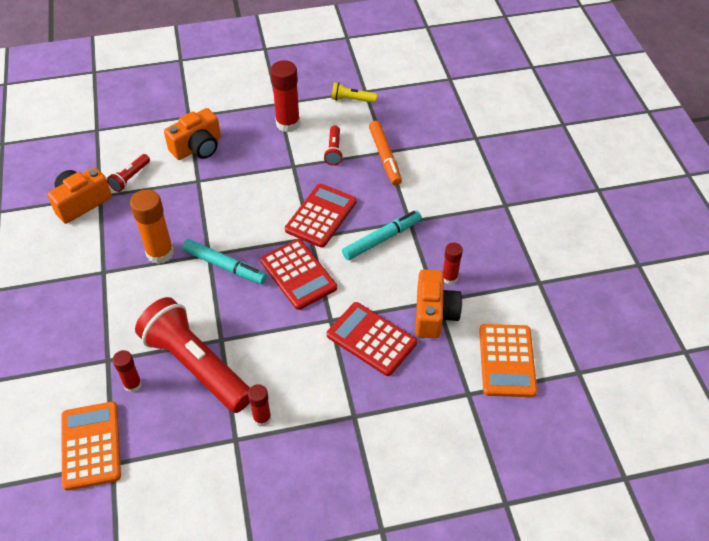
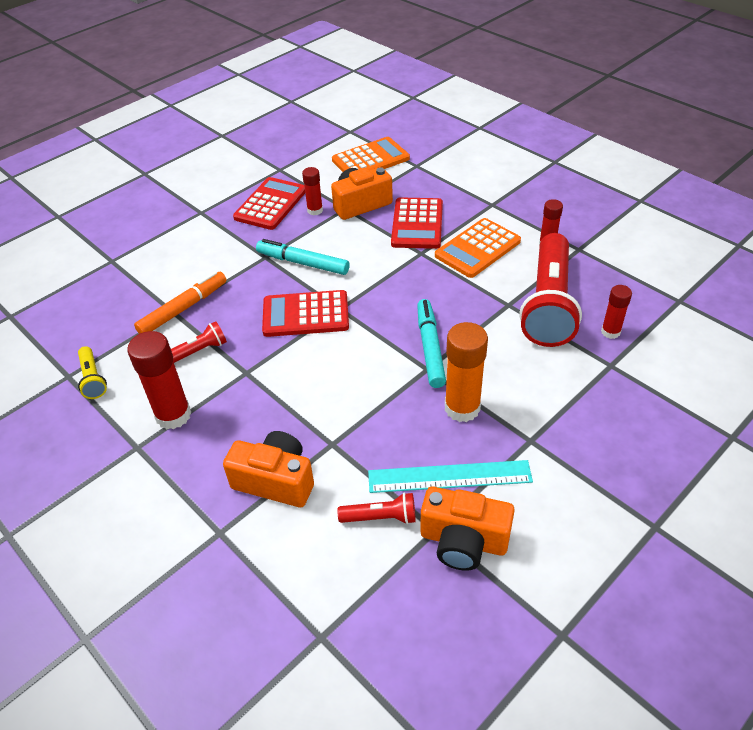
camera: 120 degrees left, 5 degrees down
orange calculator [61,402,121,491] -> orange calculator moved to [435,218,521,278]
red calculator [260,239,337,310] -> red calculator moved to [233,177,305,230]
none -> turquoise ruler [368,460,533,493]

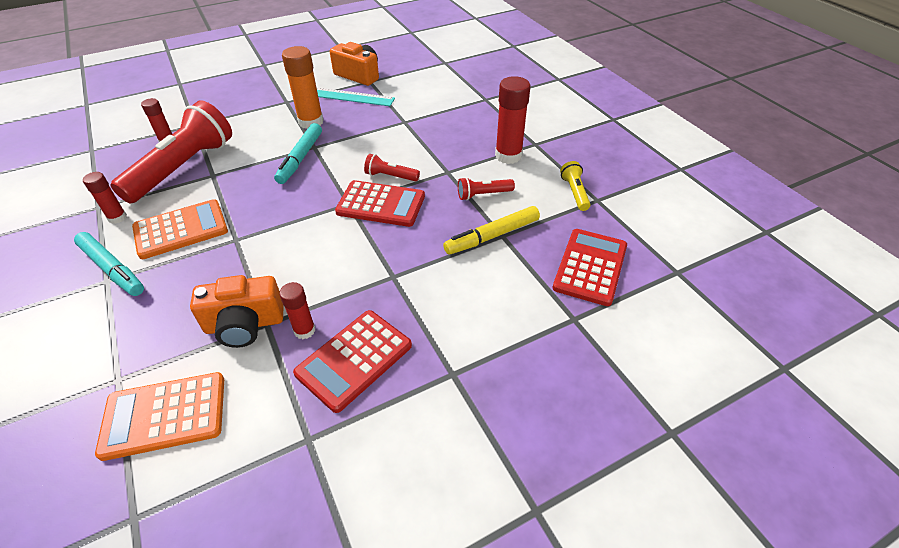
camera: 165 degrees left, 0 degrees up
orange marker [134,271,227,334] -> yellow marker [443,206,540,255]
orange camera [223,431,314,507] -> none
turquoise marker [256,239,350,275] -> turquoise marker moved to [74,232,144,296]
red flashlight [337,493,416,524] -> red flashlight moved to [364,154,420,181]
red calculator [391,197,443,249] -> red calculator moved to [553,229,627,306]

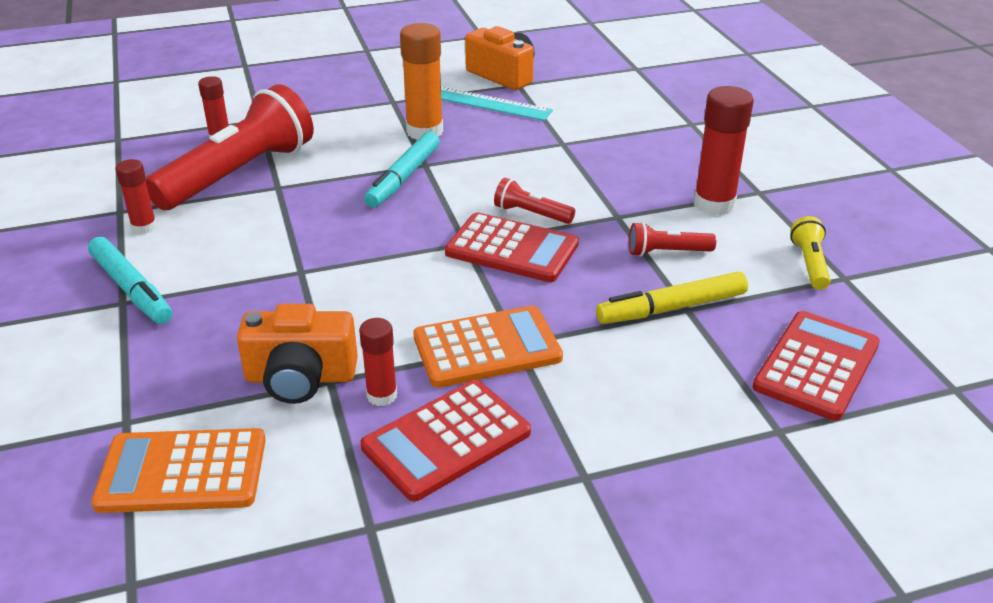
camera: 10 degrees right, 10 degrees down
orange calculator [132,199,228,259] -> orange calculator moved to [413,305,563,388]

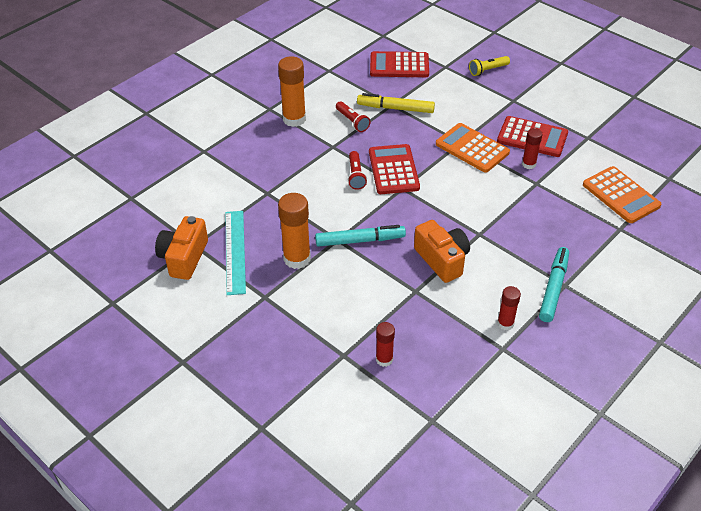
camera: 120 degrees left, 10 degrees up
red flashlight [146,84,314,210] -> none
orange camera [237,304,358,404] -> orange camera moved to [414,220,470,283]
yellow marker [596,272,748,324] -> yellow marker turned 150 degrees clockwise [357,93,435,113]
red glue stick [694,86,754,215] -> orange glue stick [278,56,306,127]
yellow flashlight [790,216,831,290] -> yellow flashlight moved to [469,56,510,76]

